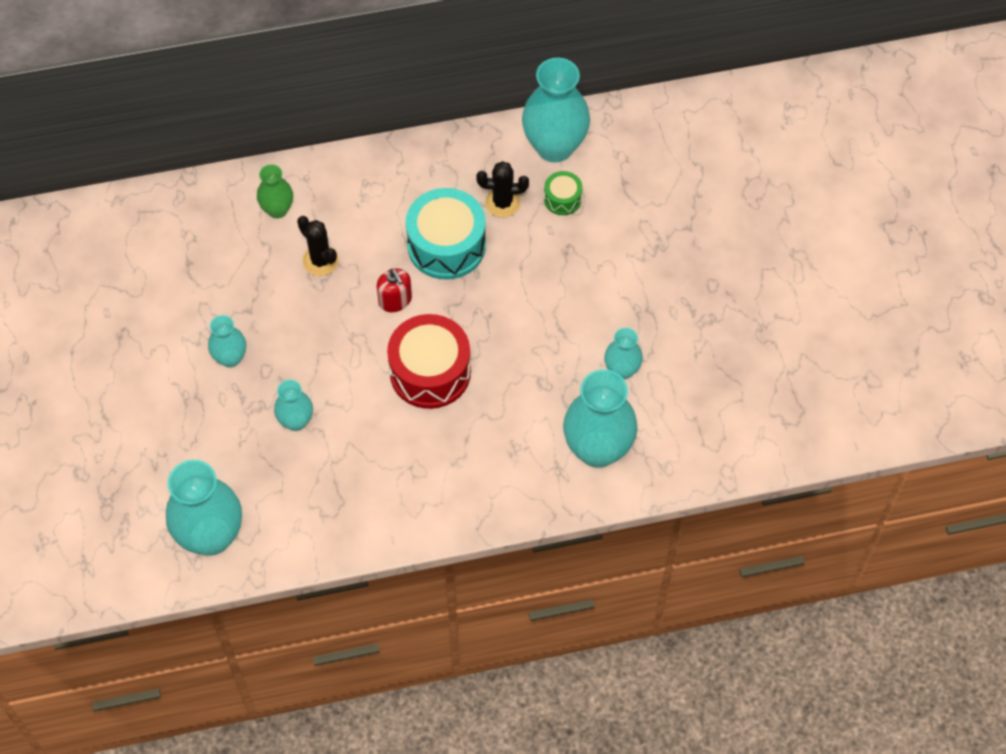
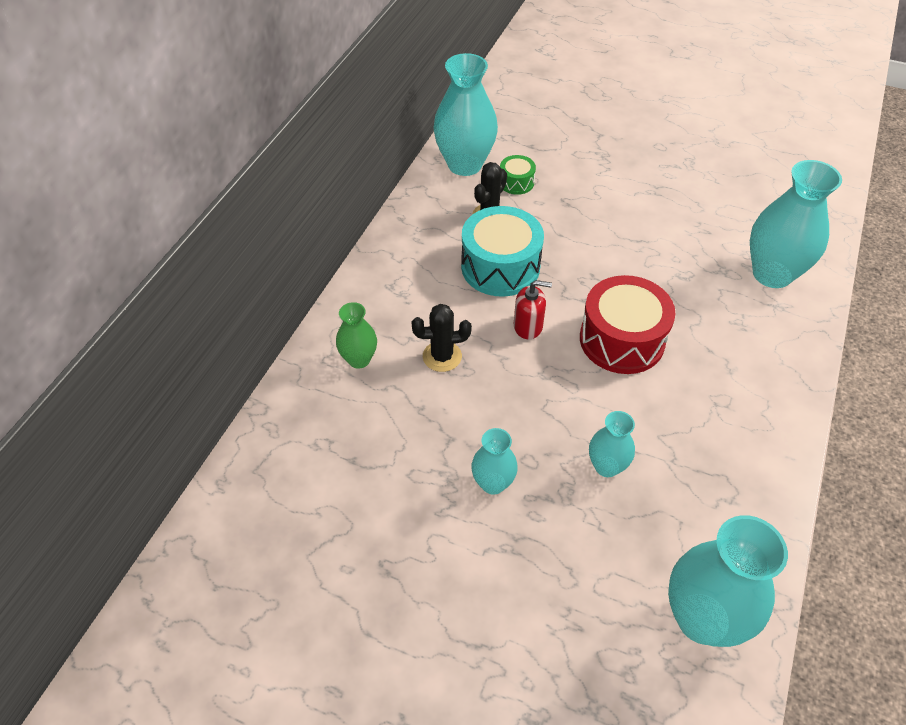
camera: 55 degrees left, 10 degrees down
turquoise vase [604,328,643,380] -> none

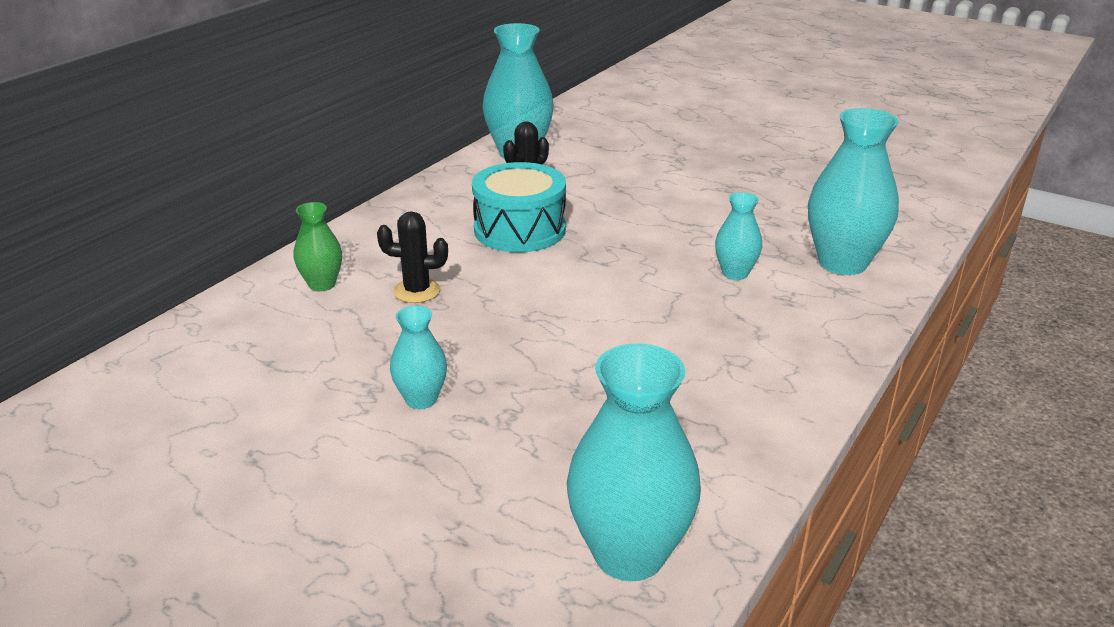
camera: 10 degrees right, 20 degrees down
green drum [500,155,536,195] -> none
red soap dispenser [514,280,552,339] -> none
red drum [580,275,675,374] -> none
turquoise vase [589,411,635,477] -> turquoise vase moved to [715,192,762,280]

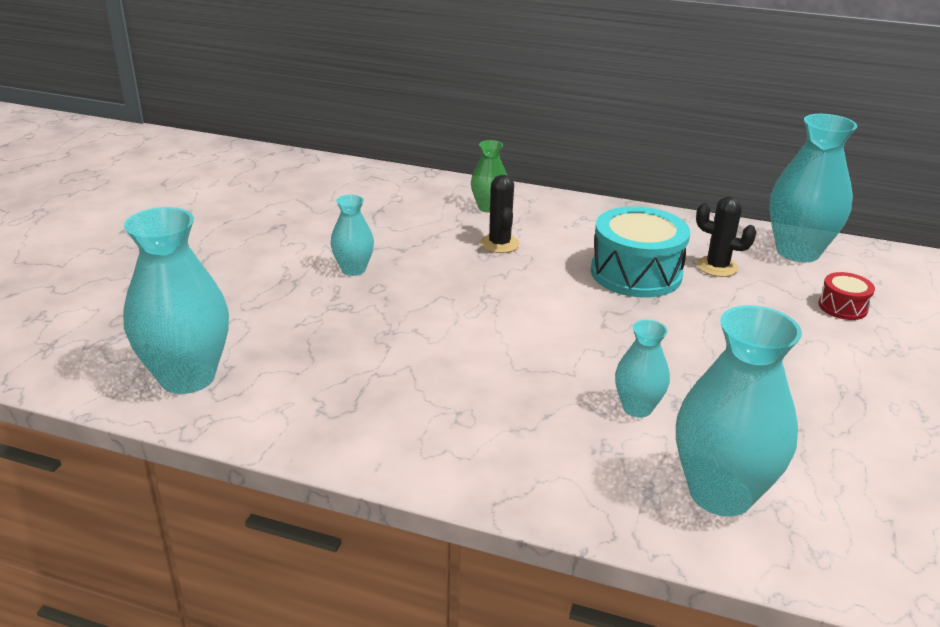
camera: 75 degrees right, 0 degrees up
none -> red drum [819,272,875,320]

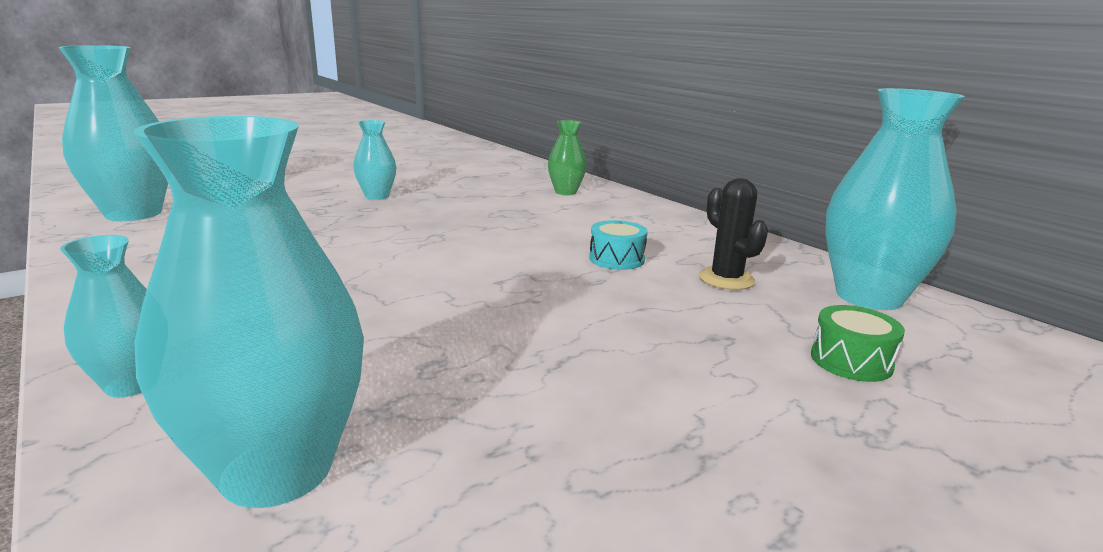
camera: 35 degrees right, 10 degrees down
black cactus [480,175,520,253] -> none
turquoise drum [591,206,690,298] -> turquoise drum [589,220,648,270], size x0.49
turquoise vase [615,320,670,417] -> turquoise vase moved to [60,235,147,397]
red drum [819,272,875,320] -> green drum [811,305,905,382]

